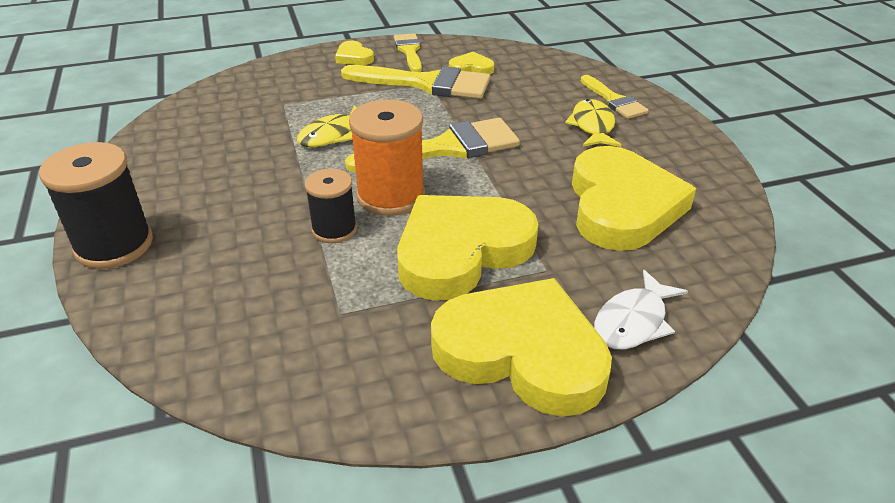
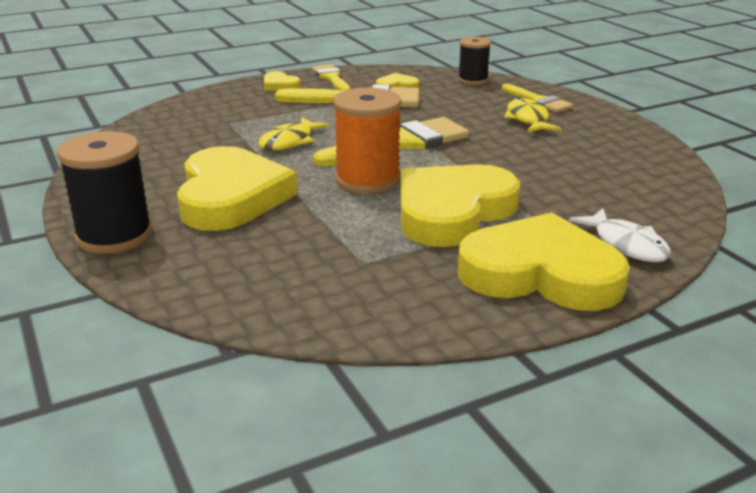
camera: 10 degrees left, 10 degrees down
black spool [305,168,357,243] -> black spool moved to [458,37,491,85]
yellow heart [572,146,696,251] -> yellow heart moved to [177,146,298,231]
white fish [594,270,688,350] -> white fish turned 60 degrees counterclockwise [569,208,671,262]

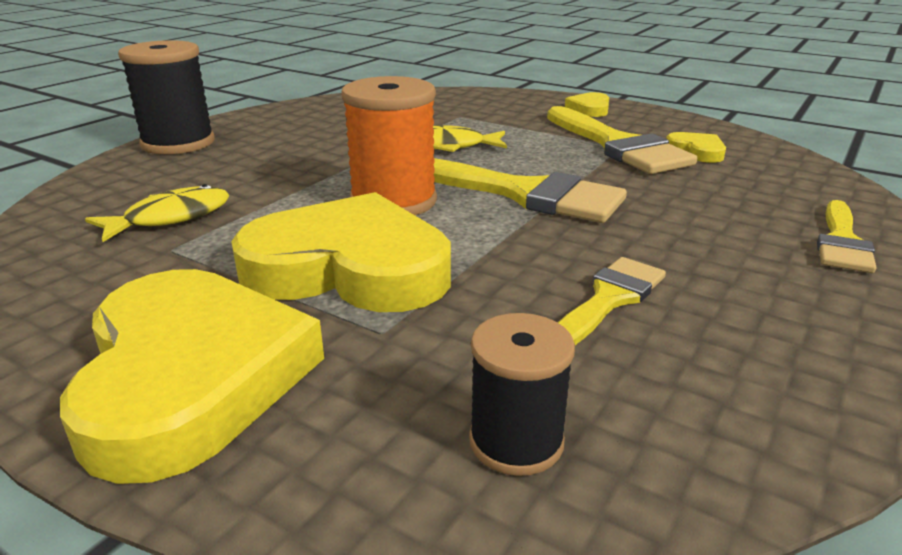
camera: 60 degrees right, 0 degrees up
yellow heart [177,146,298,231] -> none
yellow brush [312,64,350,90] -> yellow brush moved to [558,257,666,345]
black spool [458,37,491,85] -> black spool moved to [469,313,575,476]
yellow fish [504,98,561,133] -> yellow fish moved to [85,184,229,242]
white fish [569,208,671,262] -> none

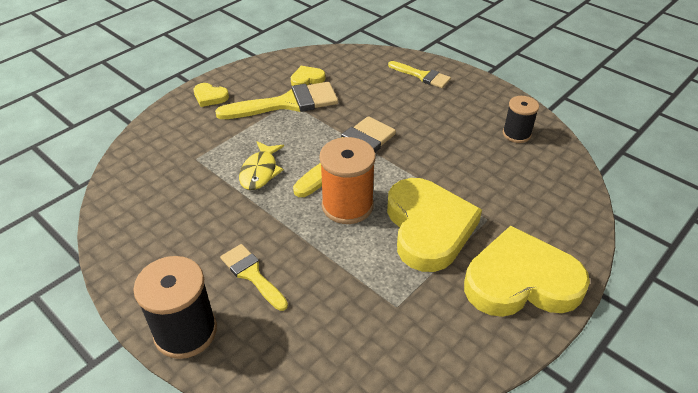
camera: 80 degrees left, 15 degrees up
yellow fish [85,184,229,242] -> none
yellow heart [231,192,451,312] -> yellow heart turned 150 degrees clockwise [387,178,482,272]
black spool [469,313,575,476] -> black spool moved to [503,96,539,143]
yellow brush [558,257,666,345] -> yellow brush moved to [220,244,288,311]

